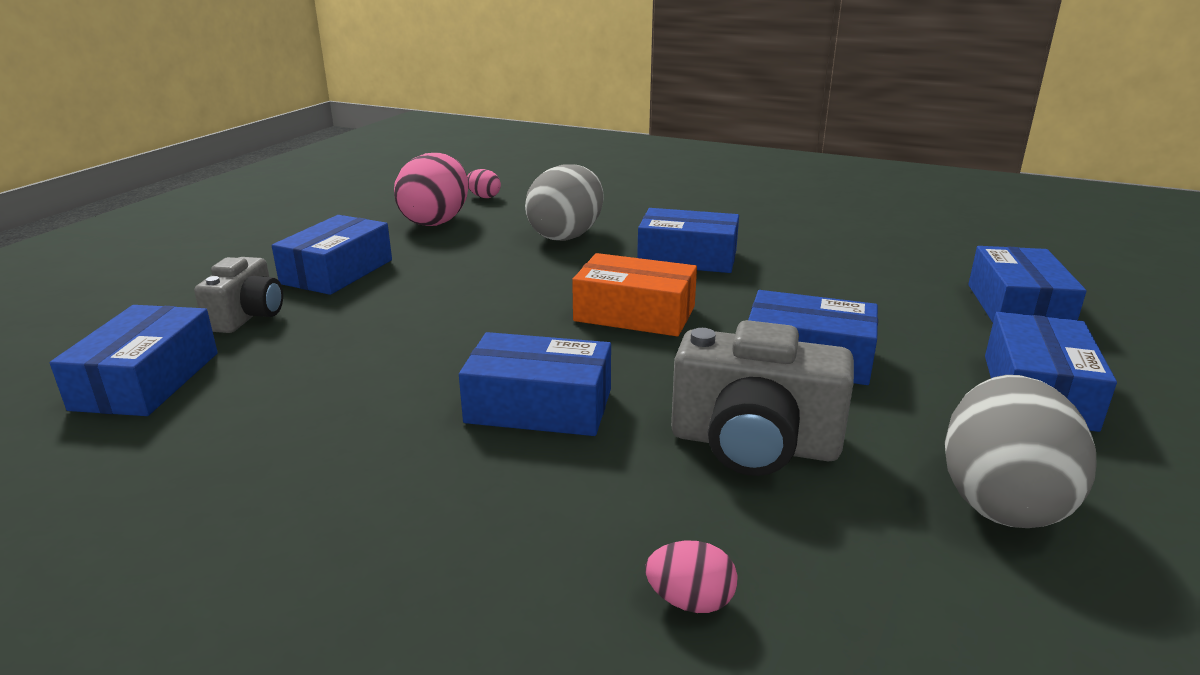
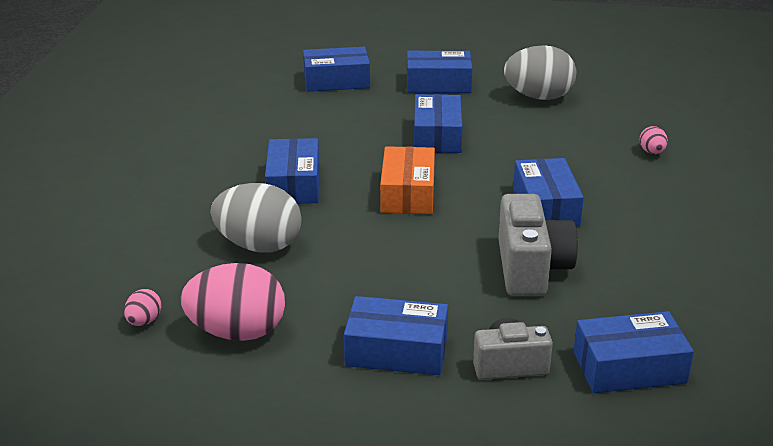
camera: 105 degrees left, 5 degrees up
grey camera [671,320,854,476] -> grey camera moved to [498,194,578,296]

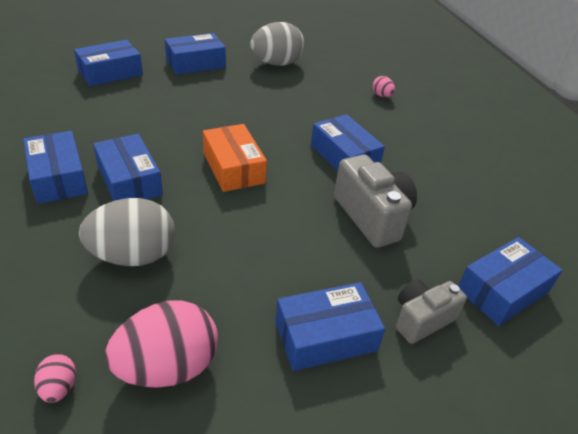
camera: 30 degrees left, 10 degrees up
blue box [414,94,463,153] -> blue box moved to [23,131,88,204]

